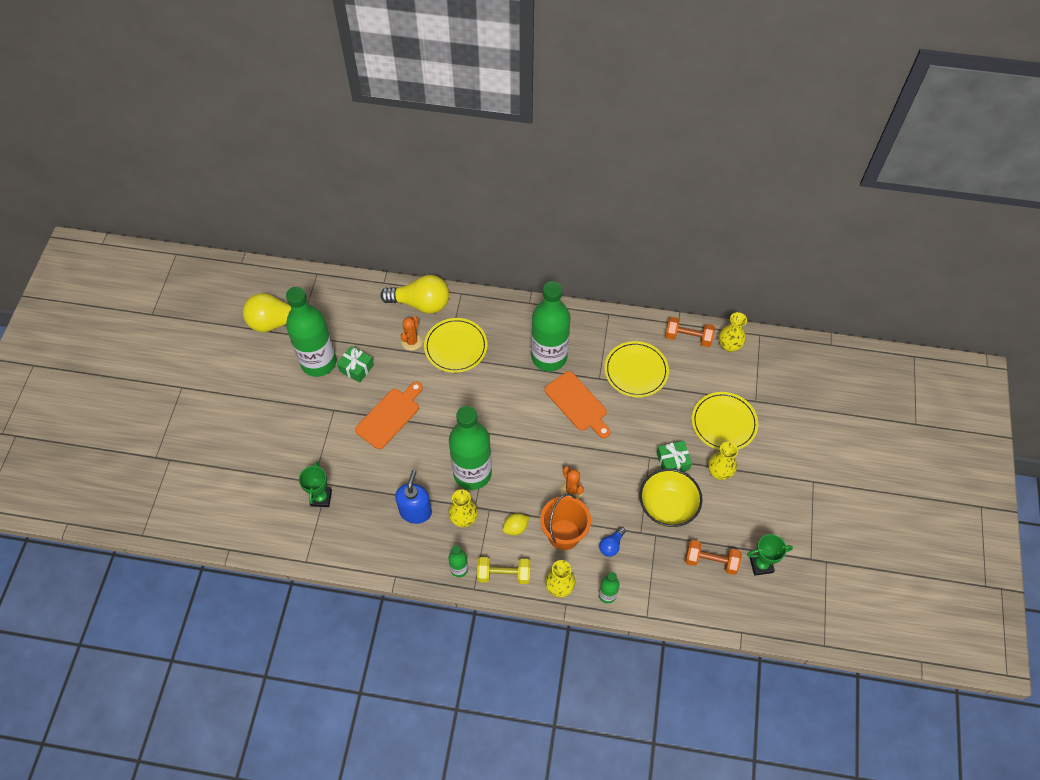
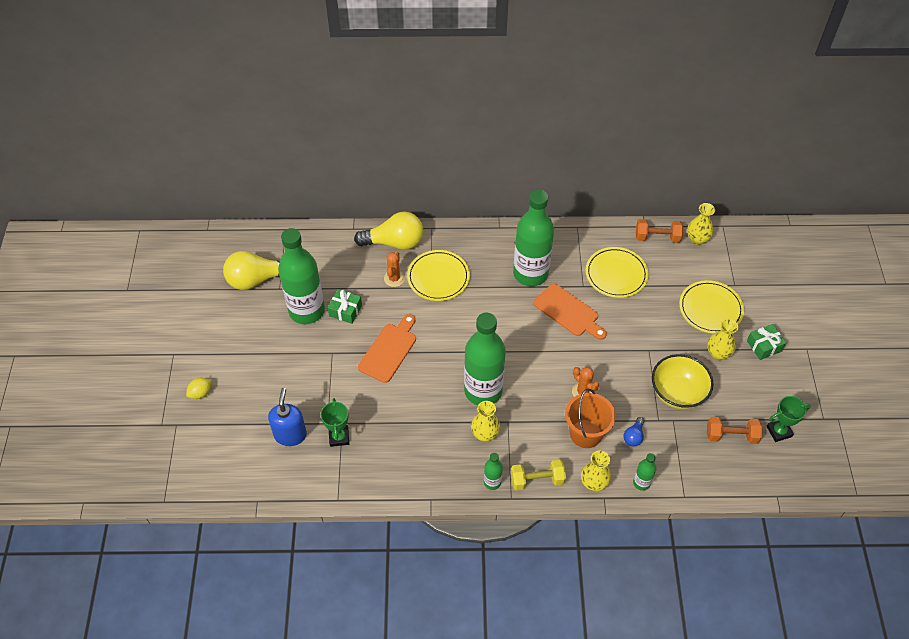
camera: 10 degrees left, 5 degrees down
blue soap dispenser [395,470,432,524] -> blue soap dispenser moved to [268,388,307,446]
yellow lemon [503,513,529,535] -> yellow lemon moved to [186,377,212,399]
green gift [657,441,692,472] -> green gift moved to [747,324,786,360]

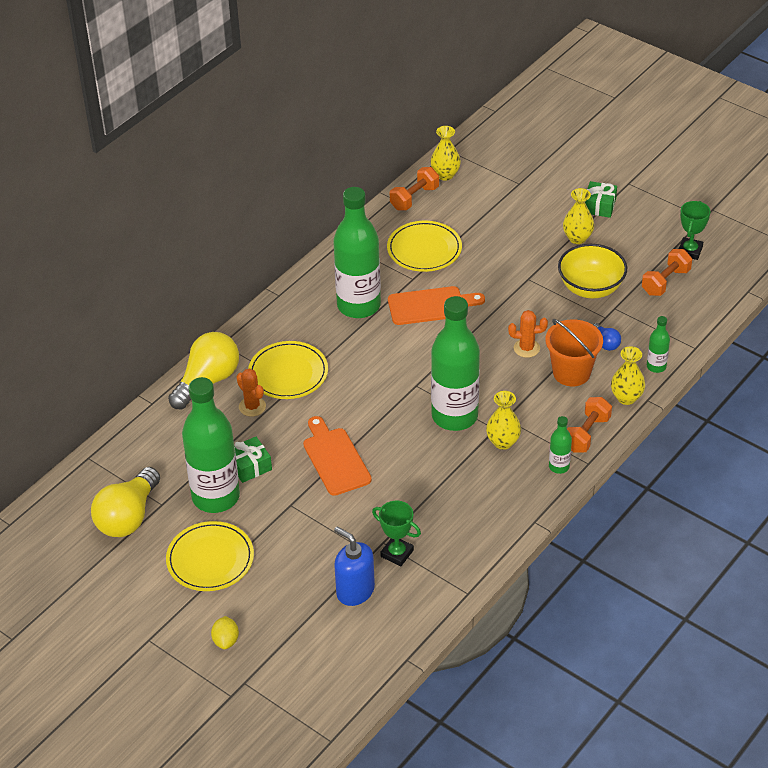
camera: 50 degrees left, 10 degrees down
yellow dumbbell [511,460,566,491] -> orange dumbbell [567,397,612,453]
yellow plate [679,280,744,334] -> yellow plate moved to [166,521,254,591]

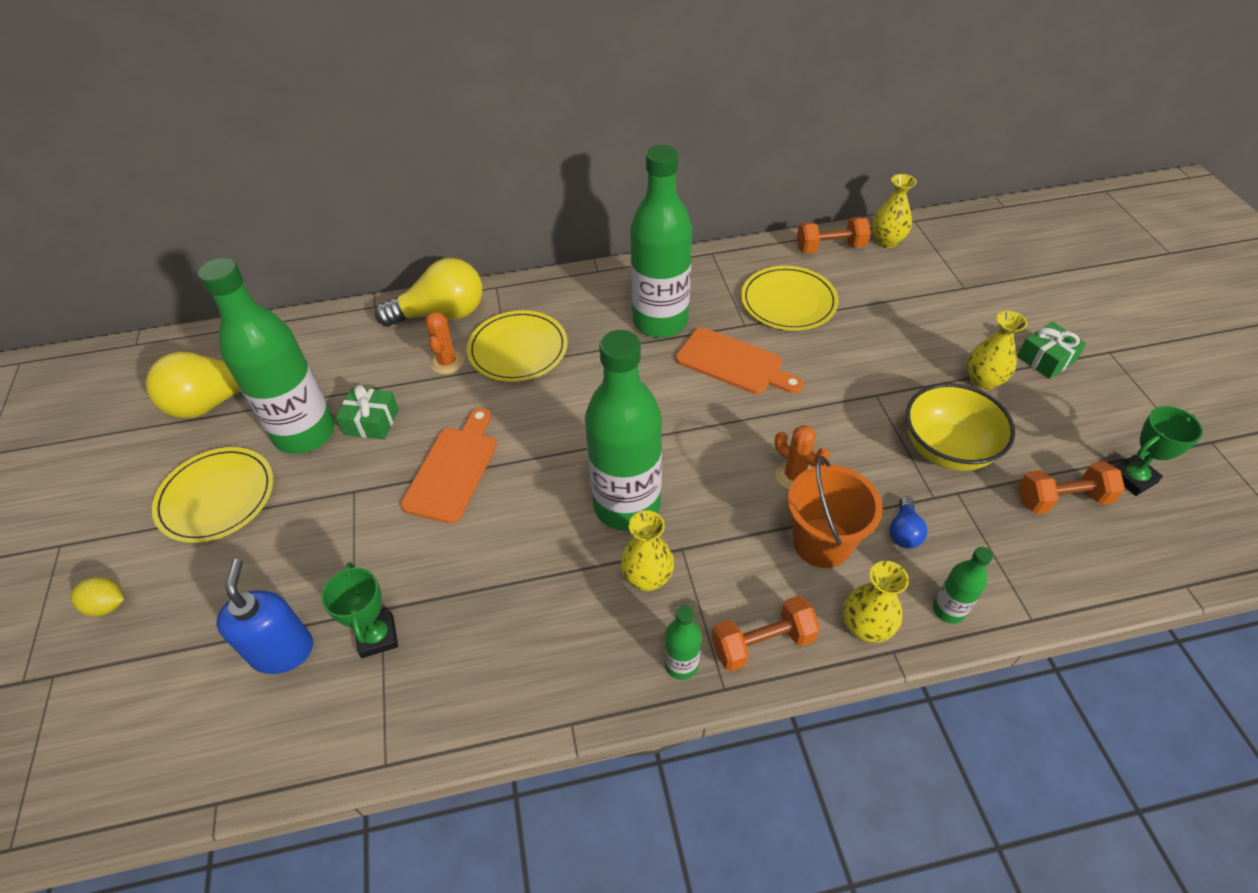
camera: 40 degrees right, 5 degrees up
yellow lemon [211,616,239,649] -> yellow lemon turned 60 degrees clockwise [70,577,124,616]

